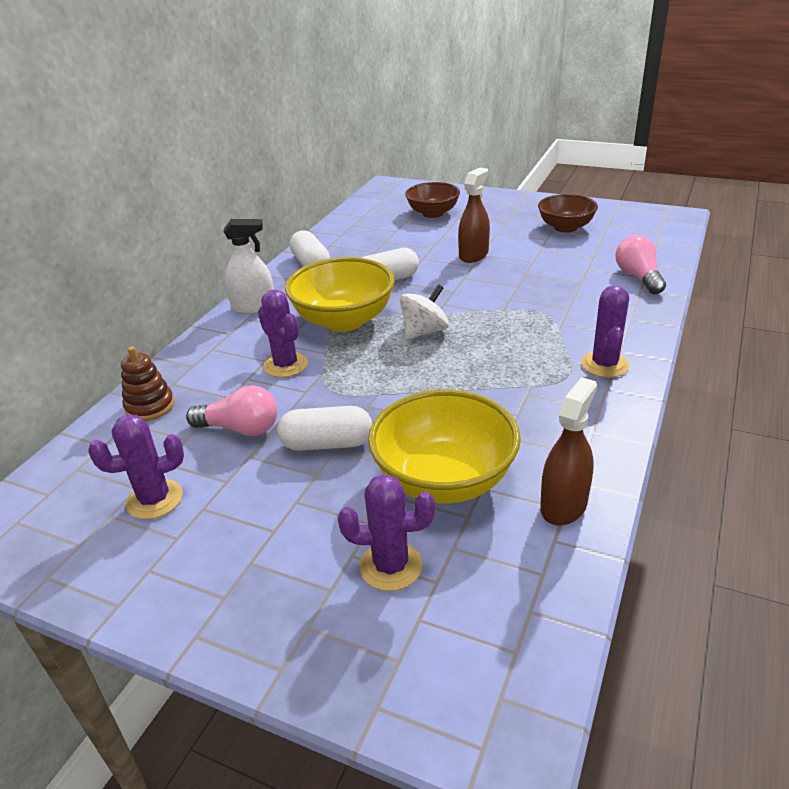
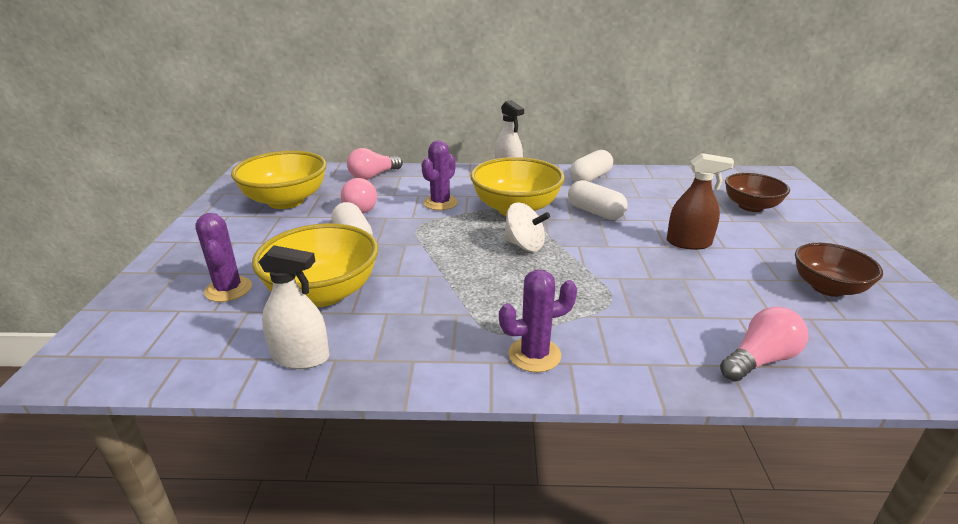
camera: 65 degrees right, 5 degrees down
purple cactus [88,415,184,519] -> yellow bowl [231,151,327,209]
brown stacking toy [121,346,174,421] -> pink light bulb [347,148,403,180]
brown spray bottle [540,377,597,525] -> white spray bottle [258,245,329,369]

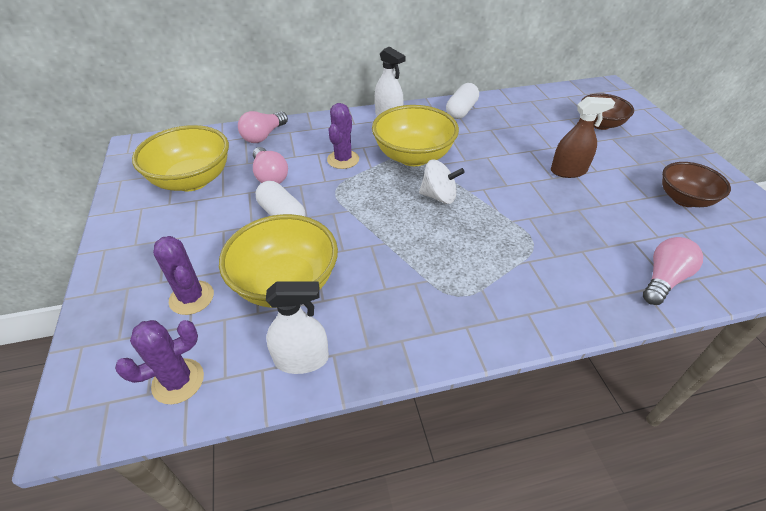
camera: 15 degrees left, 15 degrees up
purple cactus [499,269,577,372] -> purple cactus moved to [115,320,204,404]
white capsule [568,180,628,220] -> none

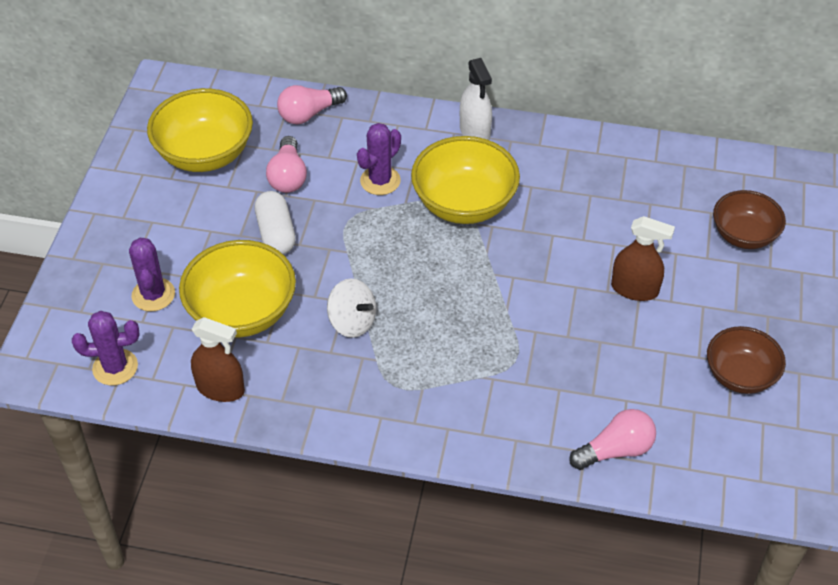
camera: 25 degrees right, 5 degrees up
white spray bottle [266,281,329,374] -> brown spray bottle [191,317,245,402]
white spinning top [419,160,465,204] -> white spinning top moved to [327,278,376,338]
white capsule [446,83,479,119] -> none

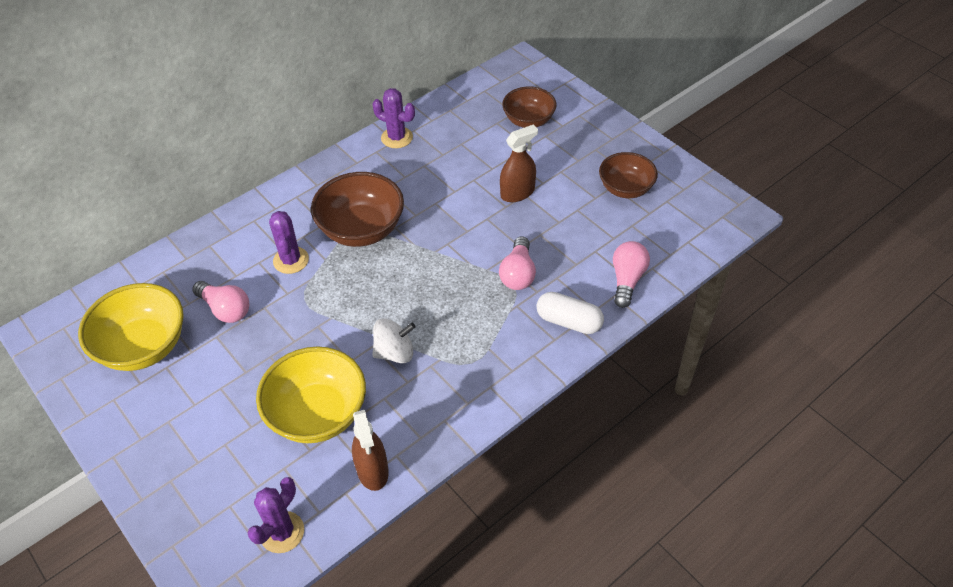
camera: 50 degrees left, 0 degrees up
purple cactus [129,238,175,312] -> purple cactus moved to [372,88,415,148]
brown spray bottle [191,317,245,402] -> brown spray bottle turned 105 degrees clockwise [352,410,389,491]
white capsule [255,191,296,255] -> white capsule moved to [537,292,604,334]
pink light bulb [277,85,347,124] -> pink light bulb moved to [499,236,536,290]
yellow bowl [411,136,520,224] -> brown bowl [311,172,404,247]
white spray bottle [460,58,492,140] -> none

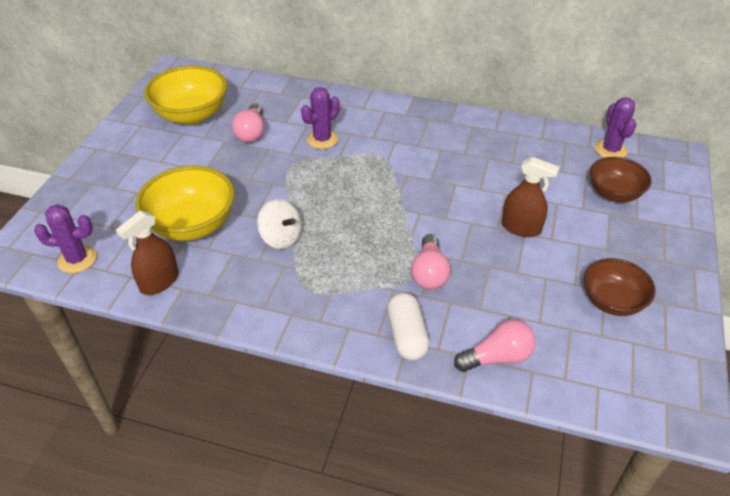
camera: 55 degrees right, 5 degrees down
brown bowl [311,172,404,247] -> none
purple cactus [372,88,415,148] -> purple cactus moved to [595,97,636,158]
pink light bulb [499,236,536,290] -> pink light bulb turned 60 degrees counterclockwise [411,234,451,290]

